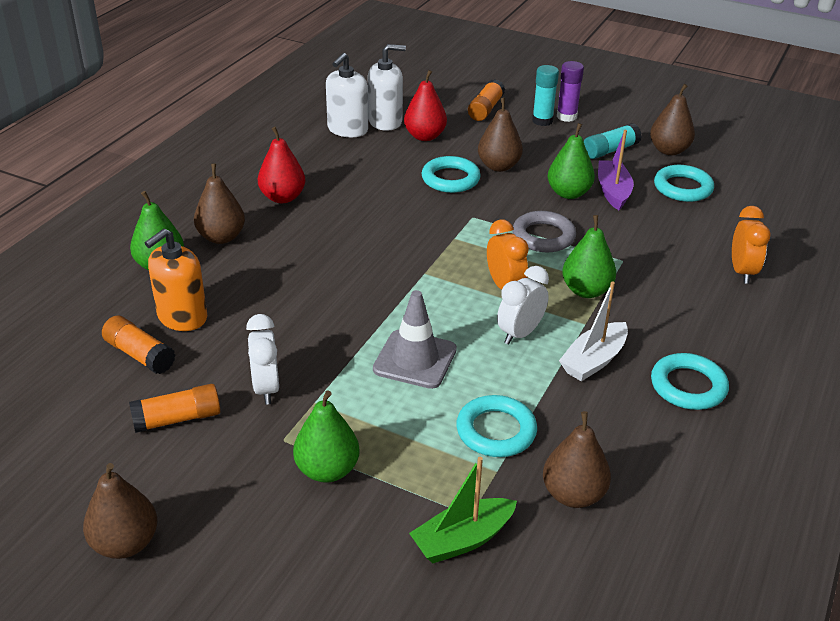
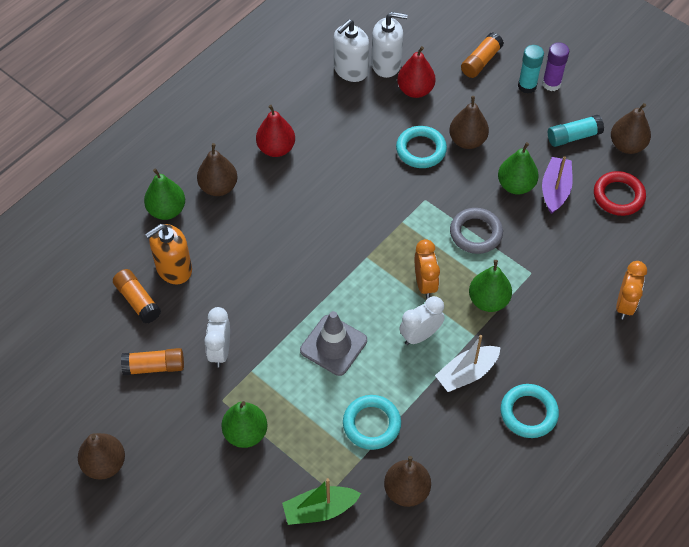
camera: 15 degrees right, 20 degrees up
turquoise ring [654,165,714,202] -> red ring [594,171,646,216]

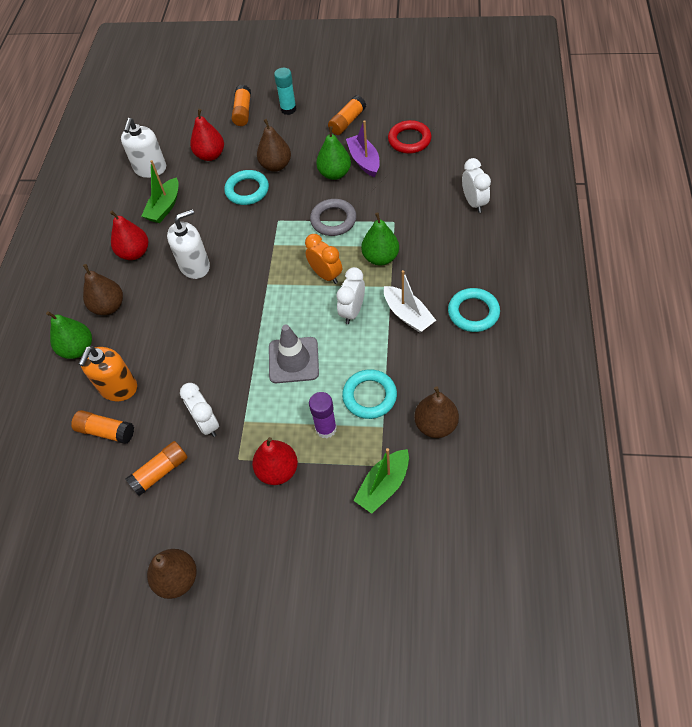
camera: 30 degrees left, 0 degrees up
green pear [221,401,267,448] -> red pear [252,437,298,485]
white soap dispenser [371,12,407,78] -> white soap dispenser moved to [167,209,210,279]
white boat [435,335,501,392] -> white boat turned 60 degrees counterclockwise [384,270,436,333]
purple glue stick [542,42,569,91] -> purple glue stick moved to [309,392,337,438]
turquoise glue stick [548,115,604,147] -> orange glue stick [328,95,366,135]
brown pear [611,103,651,154] -> none
orange clock [616,261,647,320] -> white clock [462,158,491,213]
none -> green boat [142,160,179,223]

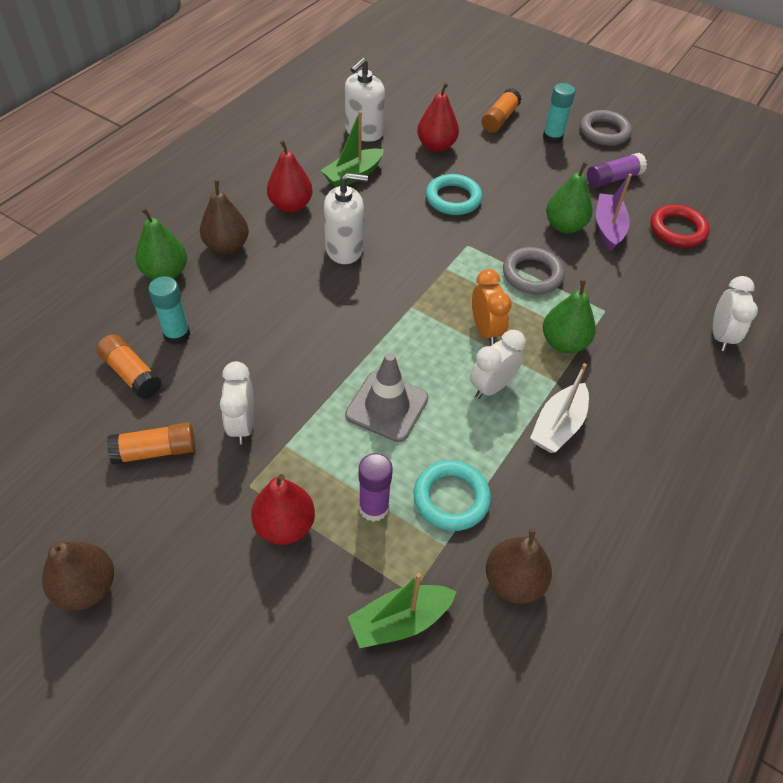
camera: 20 degrees right, 5 degrees down
orange soap dispenser [79,346,137,401] -> turquoise glue stick [149,276,190,345]
brown pear [257,119,291,172] -> none
orange glue stick [328,95,366,135] -> purple glue stick [587,153,647,188]
white boat [384,270,436,333] -> white boat turned 45 degrees clockwise [530,363,589,453]
turquoise ring [448,288,500,332] -> none
none -> grey ring [580,110,632,146]

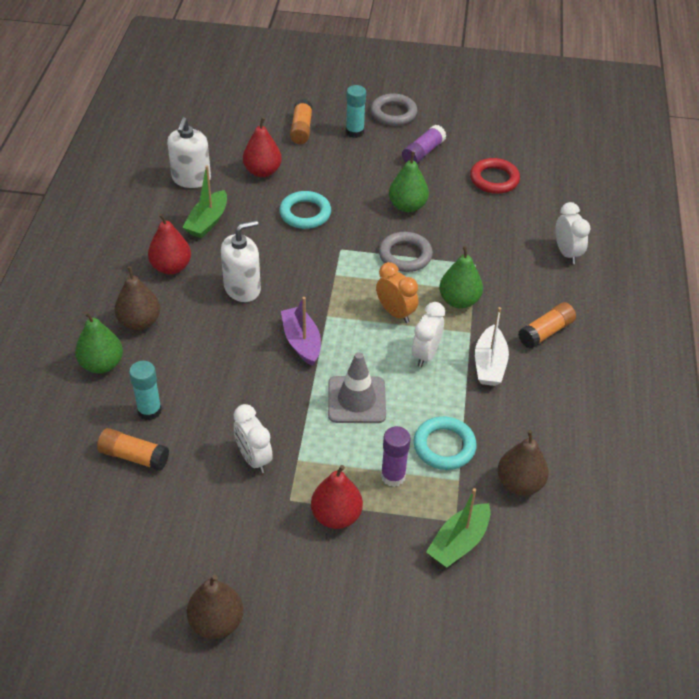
camera: 25 degrees left, 5 degrees down
orange glue stick [107,422,195,465] -> orange glue stick moved to [518,302,576,348]
purple boat [596,174,632,251] -> purple boat moved to [281,297,321,366]

